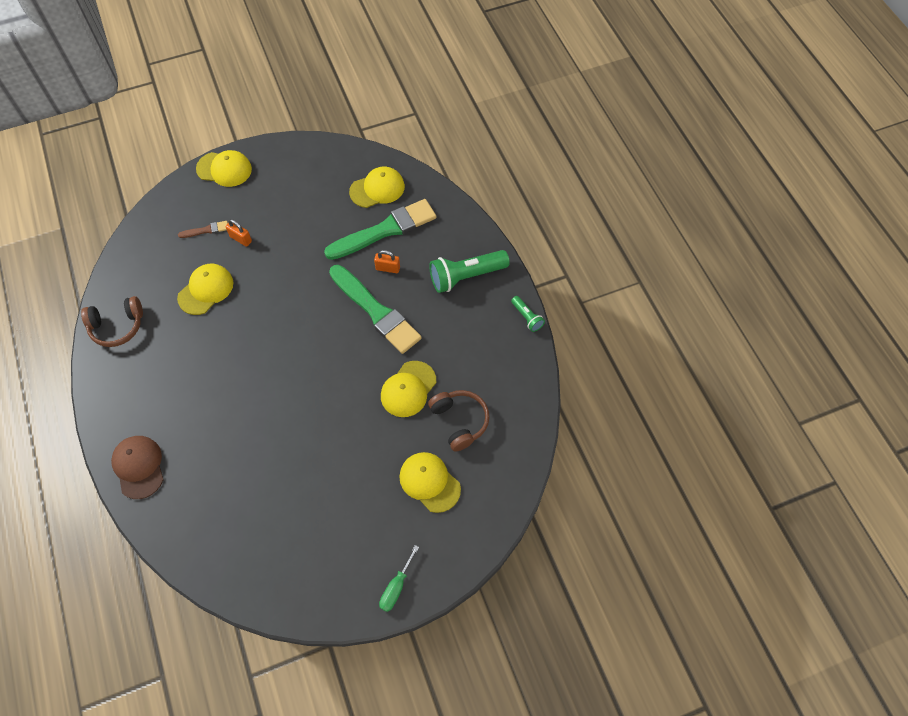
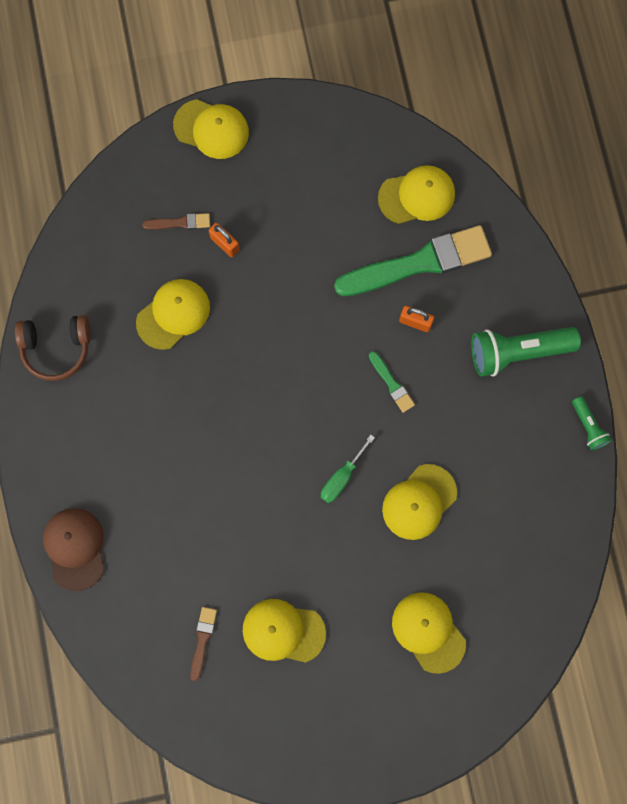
camera: 10 degrees right, 15 degrees up
green brush [329,265,422,354] -> green brush [369,351,415,413], size x0.43
green screwdriver [379,545,419,612] -> green screwdriver moved to [321,435,375,503]
brown headphones [428,390,490,452] -> none
none -> brown brush [190,607,217,681]
none -> yellow cap [243,599,326,663]

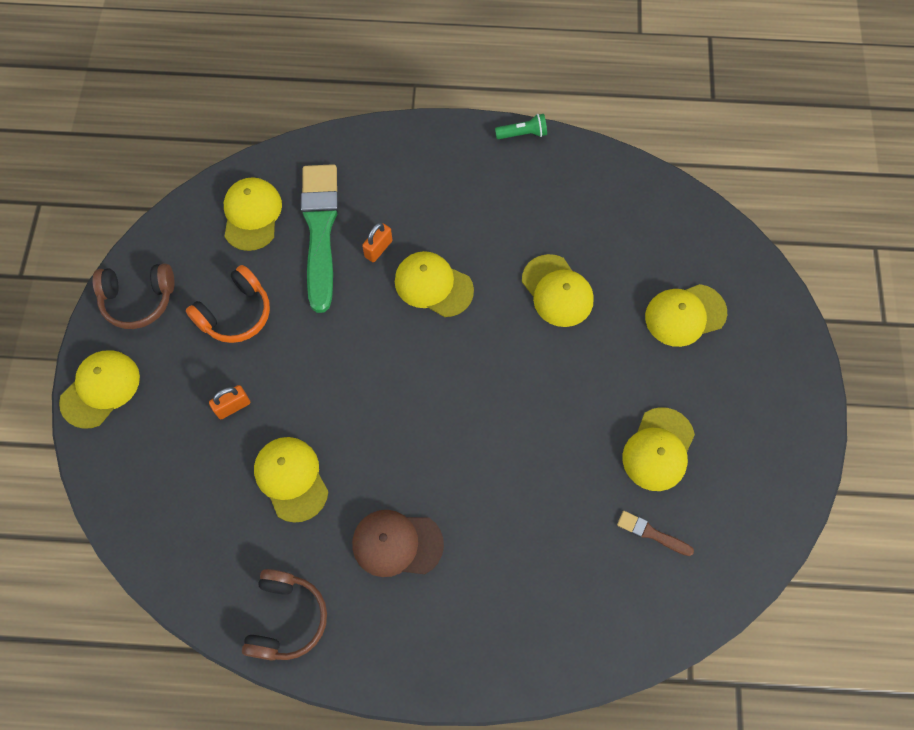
camera: 75 degrees left, 10 degrees down
brown cap [43,508,104,591] -> brown cap moved to [352,510,444,577]
brown brush [142,213,210,230] -> none
green screwdriver [321,435,375,503] -> none
green brush [369,351,415,413] -> yellow cap [395,251,474,317]
green flashlight [471,327,581,377] -> none
none -> brown headphones [93,263,175,329]
none -> orange headphones [186,265,270,343]

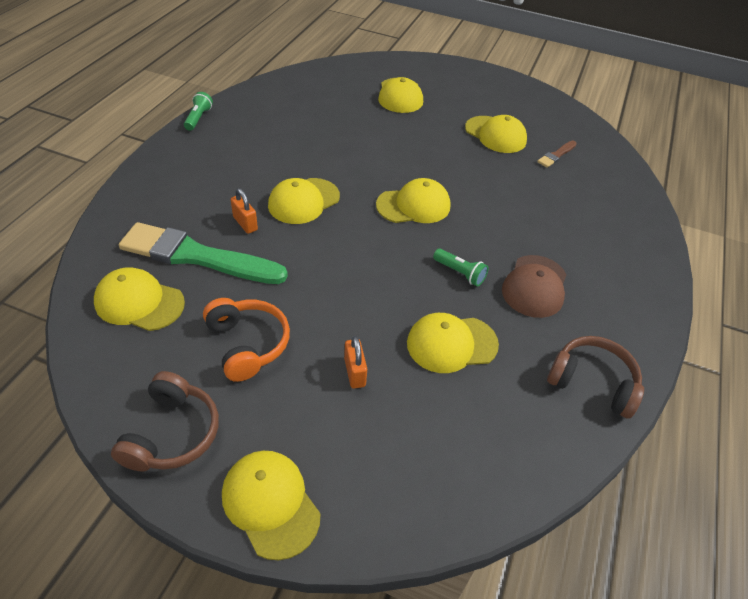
camera: 75 degrees left, 20 degrees down
yellow cap [522,254,594,327] -> yellow cap moved to [376,178,450,223]
none -> green flashlight [433,248,489,287]

